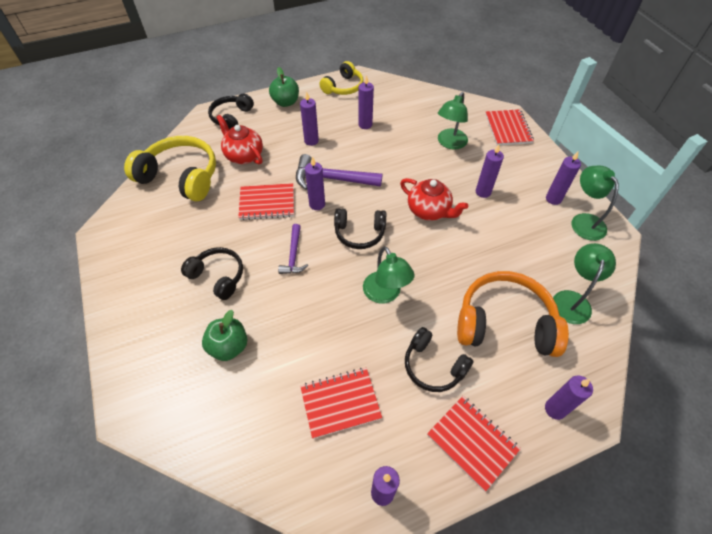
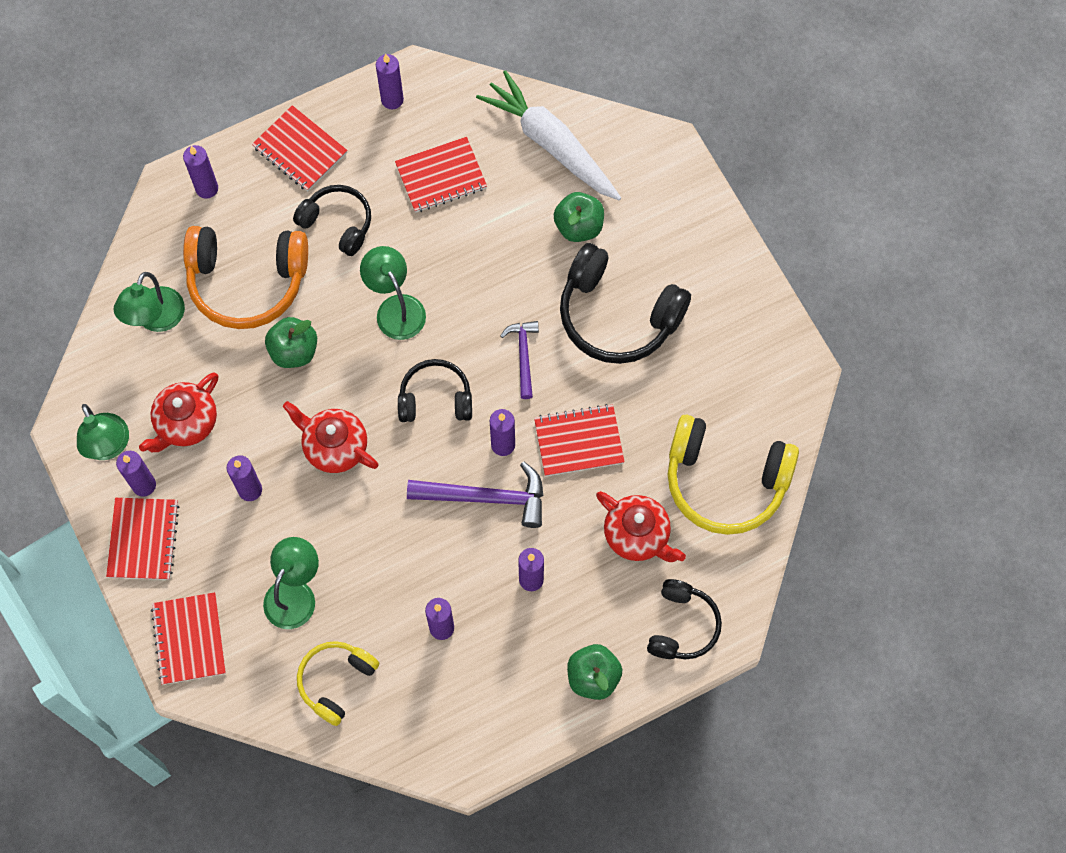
camera: 175 degrees right, 15 degrees up
black headphones [181,247,243,300] -> black headphones [560,243,691,364], size x1.66
yellow headphones [319,61,363,95] -> yellow headphones moved to [297,641,379,726]
none -> red notebook [106,498,179,580]
none -> red teapot [139,373,218,452]
none -> green apple [265,317,317,368]
none -> white carrot [476,70,621,200]

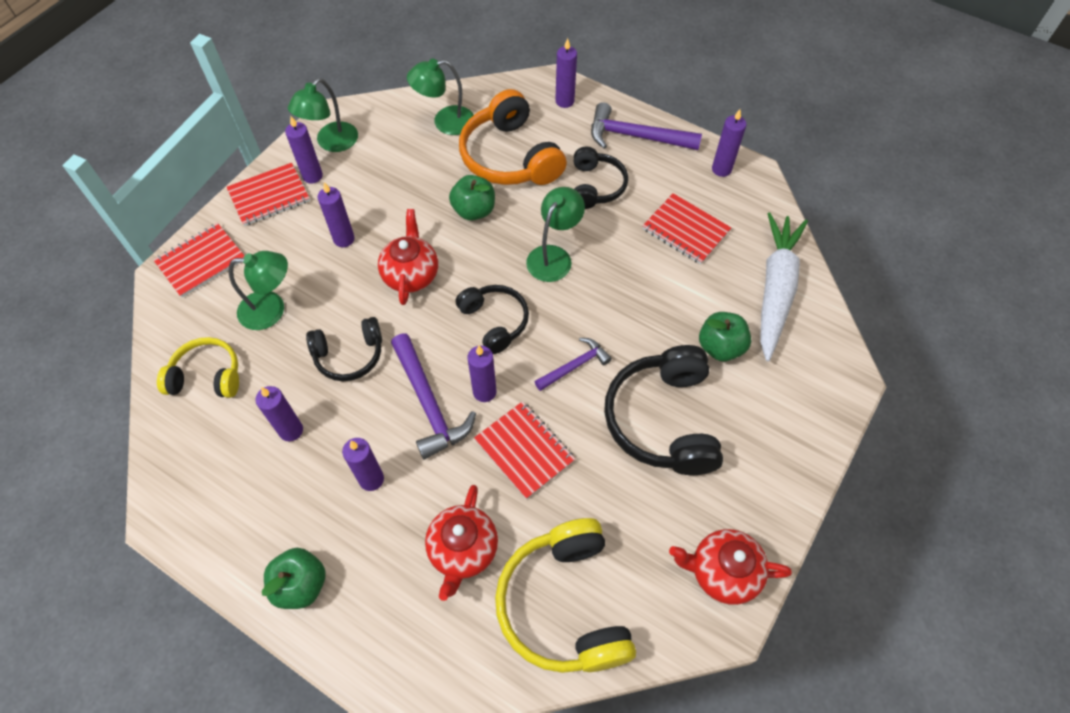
camera: 60 degrees right, 10 degrees down
red teapot [139,373,218,452] -> red teapot moved to [669,529,792,605]
red notebook [252,105,348,191] -> purple hammer [591,102,702,150]
black headphones [647,579,722,659] -> black headphones moved to [306,317,382,381]

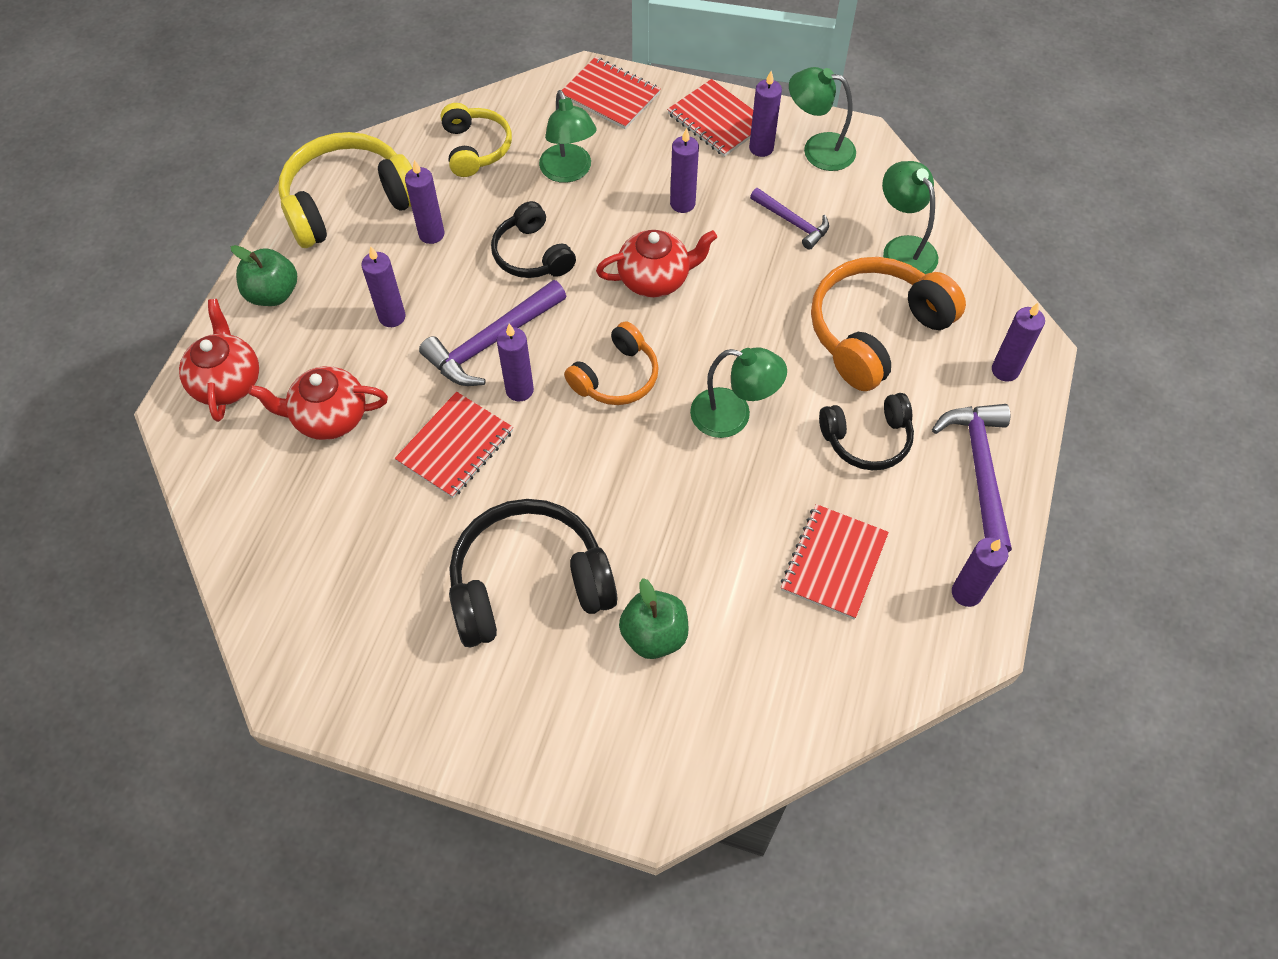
camera: 75 degrees right, 0 degrees up
green apple [449,175,495,221] -> none
black headphones [456,285,529,354] -> orange headphones [564,321,659,405]
yellow headphones [495,518,636,673] -> yellow headphones moved to [278,132,413,248]
purple hammer [534,338,612,391] -> purple hammer moved to [750,188,829,250]
red teapot [669,529,792,605] -> red teapot moved to [179,299,259,422]
white carrot [760,213,808,361] -> none

